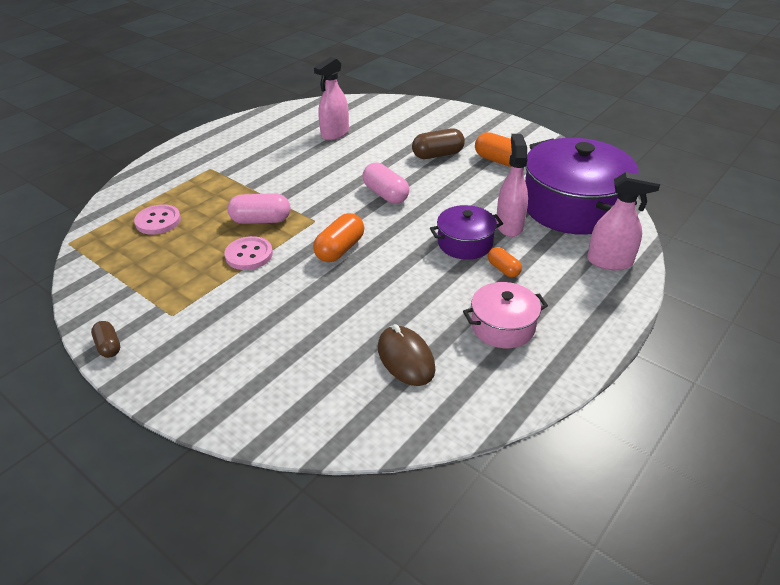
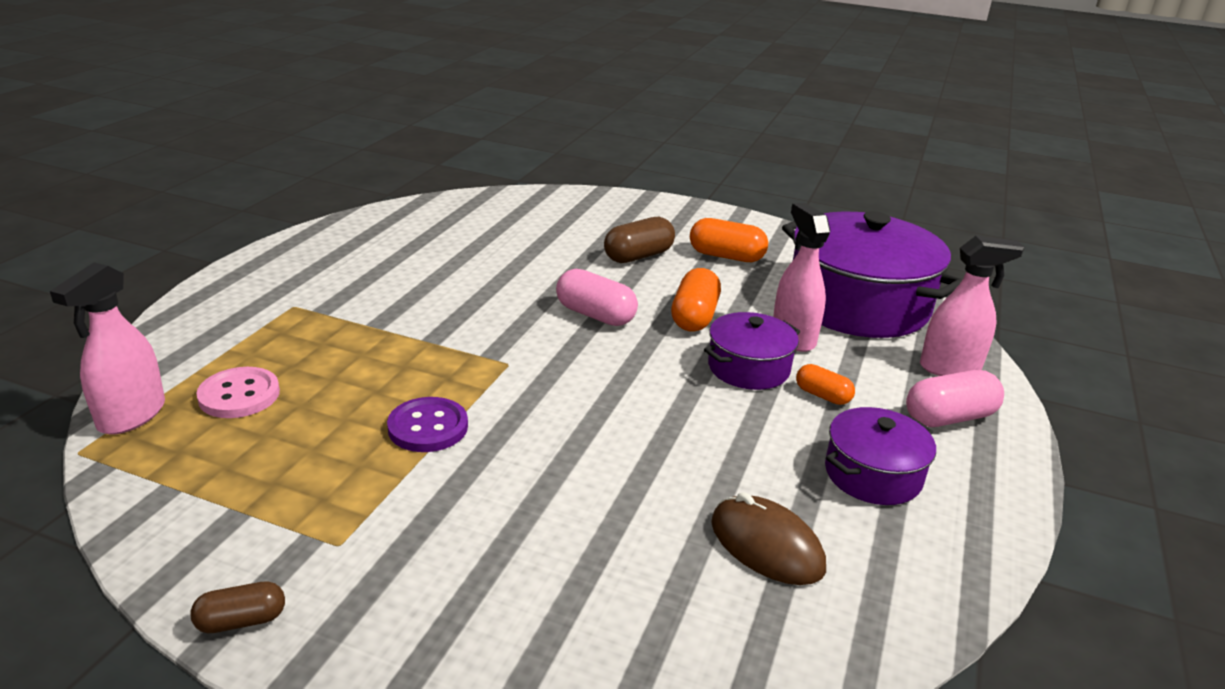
camera: 20 degrees left, 10 degrees down
brown capsule [91,321,120,358] -> brown capsule turned 60 degrees counterclockwise [190,581,285,633]
pink button [224,236,273,270] -> purple button [387,397,468,452]
pink capsule [227,193,291,224] -> pink capsule moved to [906,370,1004,427]
orange capsule [313,213,364,262] -> orange capsule moved to [671,268,721,332]
pink spray bottle [314,57,349,140] -> pink spray bottle moved to [50,262,165,435]
pink pot [463,282,548,348] -> purple pot [825,407,936,505]

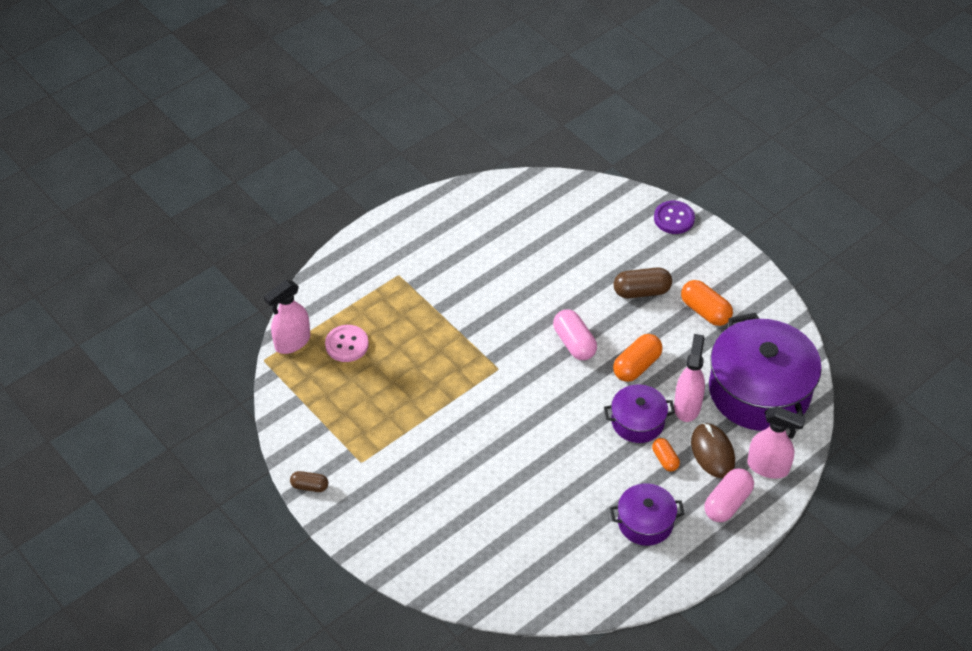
camera: 30 degrees right, 20 degrees up
purple button [387,397,468,452] -> purple button moved to [654,201,695,234]
brown mouse [711,492,826,585] -> brown mouse moved to [691,423,735,478]
pink capsule [906,370,1004,427] -> pink capsule turned 60 degrees counterclockwise [704,468,754,522]

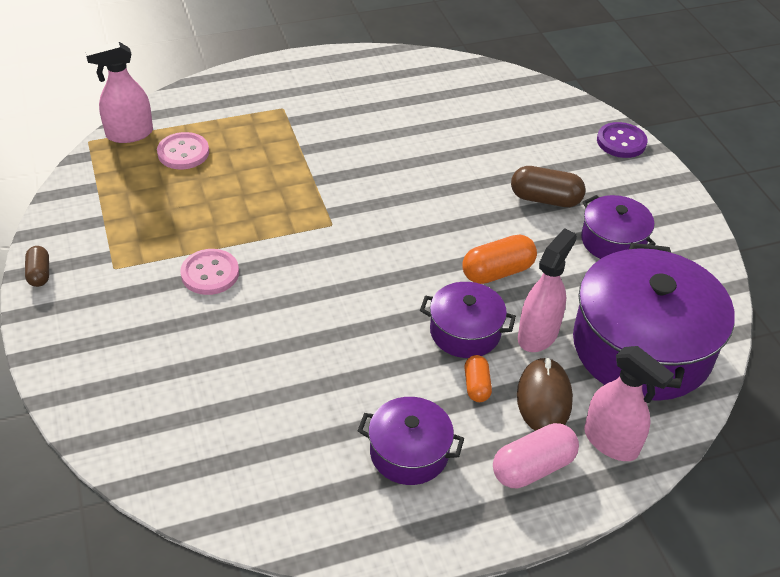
camera: 20 degrees right, 5 degrees down
brown capsule [290,471,328,492] -> brown capsule turned 45 degrees clockwise [25,246,49,287]
pink capsule [553,310,597,360] -> none
orange capsule [681,280,733,326] -> purple pot [581,195,655,259]
none -> pink button [180,249,239,295]

